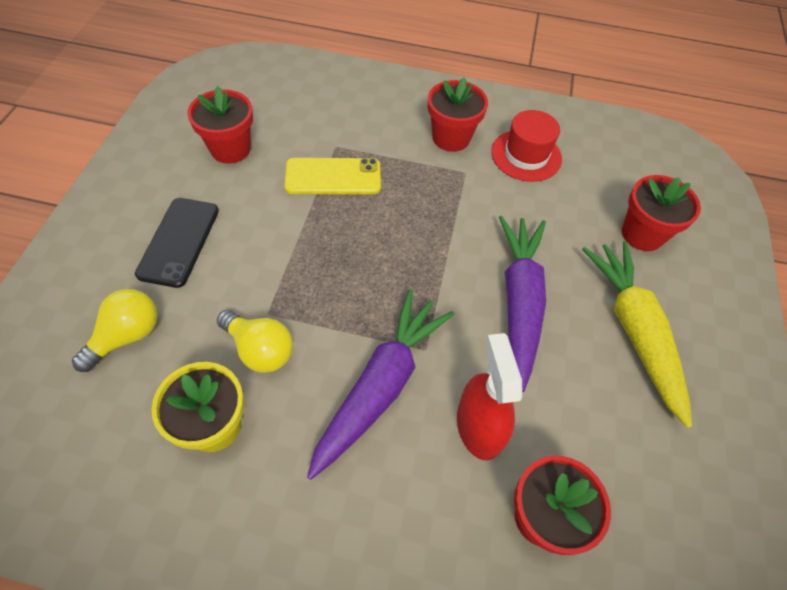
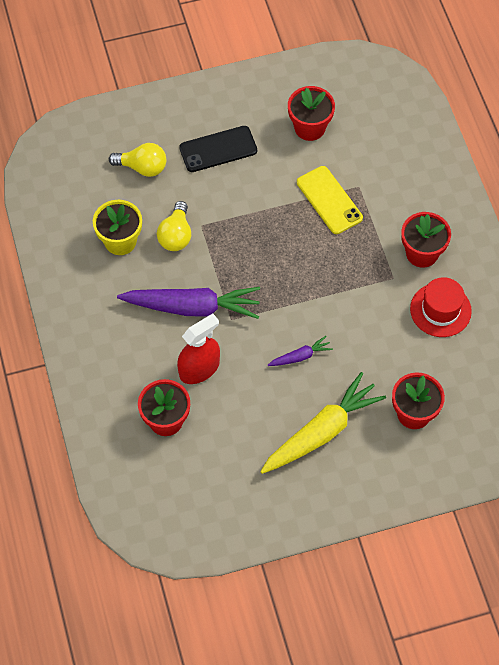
camera: 65 degrees right, 5 degrees up
purple carrot [499,215,546,392] -> purple carrot [268,336,333,366], size x0.47

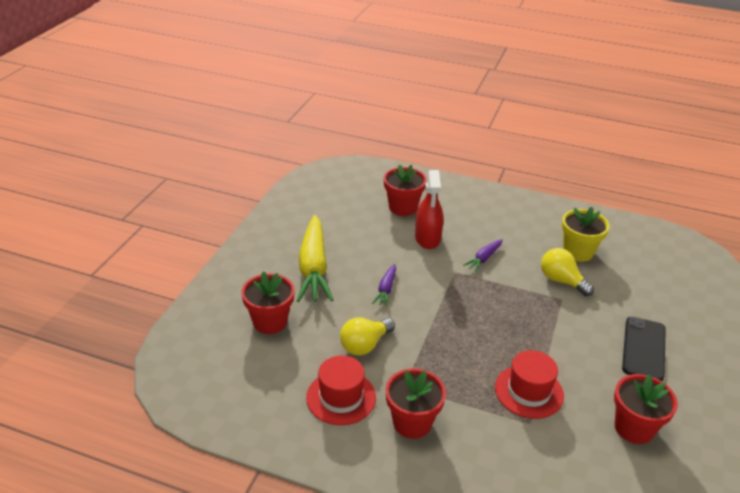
camera: 125 degrees right, 25 degrees down
yellow light bulb [109,143,166,177] -> yellow light bulb moved to [340,317,395,355]
purple carrot [117,287,260,319] -> purple carrot [463,239,503,272], size x0.47
yellow phone [297,166,363,234] -> red hat [495,350,564,419]

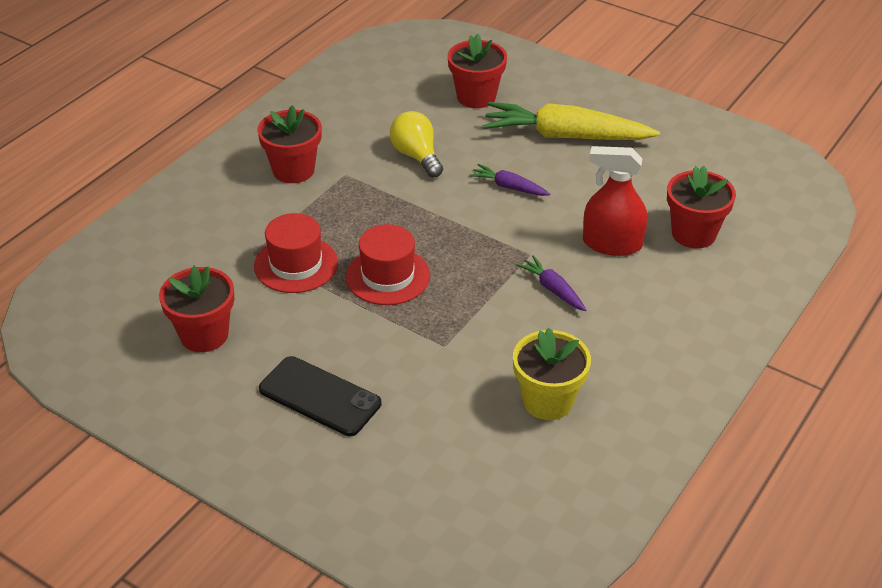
camera: 105 degrees right, 5 degrees up
red hat [306,356,376,425] -> red hat moved to [346,224,430,305]
yellow light bulb [541,248,594,296] -> none

